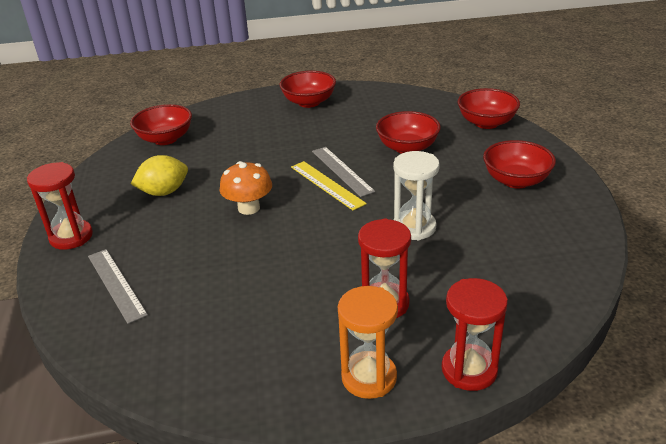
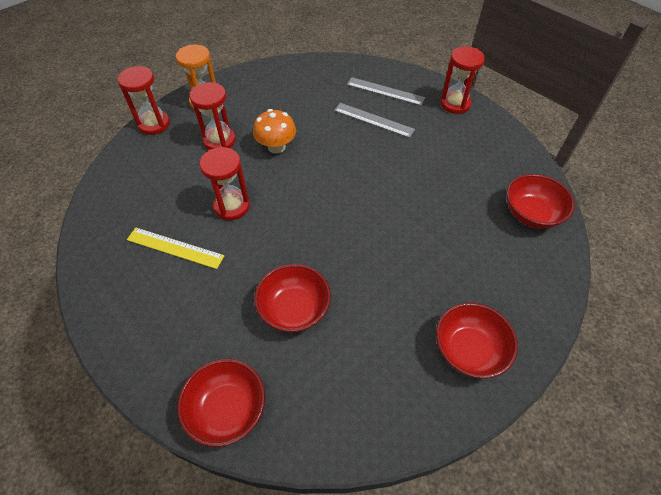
camera: 145 degrees right, 20 degrees up
yellow lemon [131,155,188,196] -> none
orange mushroom [220,161,272,215] -> orange mushroom moved to [253,109,296,154]
yellow ruler [291,161,367,210] -> yellow ruler moved to [127,227,225,269]
grey ruler [312,147,375,197] -> grey ruler moved to [334,103,415,138]
white hourglass [393,151,440,240] -> red hourglass [199,147,250,220]
red bowl [483,140,556,188] -> none

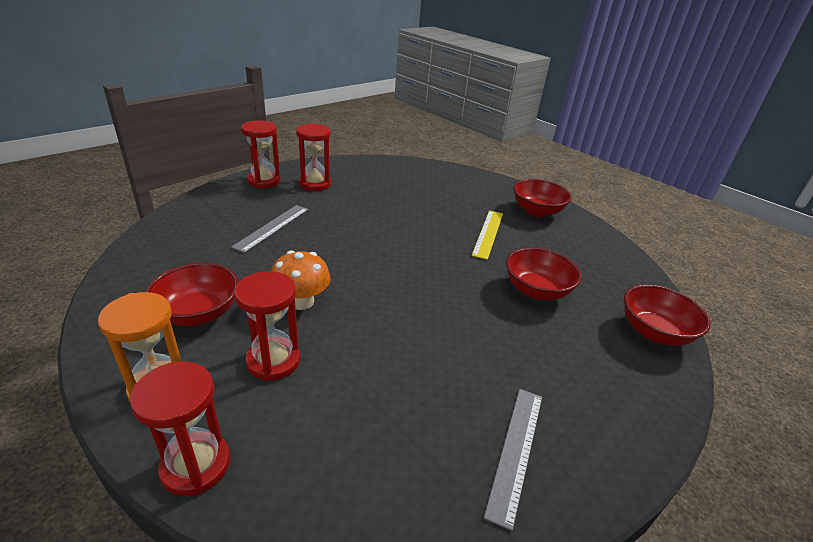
camera: 95 degrees left, 20 degrees down
yellow ruler [127,227,225,269] -> yellow ruler moved to [472,210,503,260]
red hourglass [199,147,250,220] -> red hourglass moved to [296,123,331,191]
grey ruler [347,77,425,106] -> grey ruler moved to [484,389,542,531]
red bowl [507,174,575,229] -> red bowl moved to [146,263,239,326]

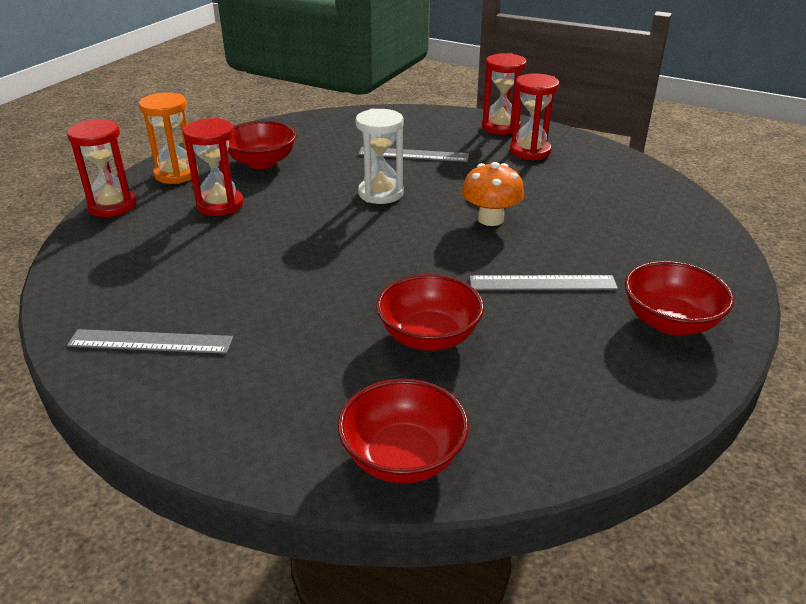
camera: 75 degrees right, 0 degrees up
orange mushroom [271,250,331,310] -> orange mushroom moved to [462,162,524,226]
yellow ruler [472,210,503,260] -> grey ruler [470,275,618,290]
none -> white hourglass [356,109,403,204]

